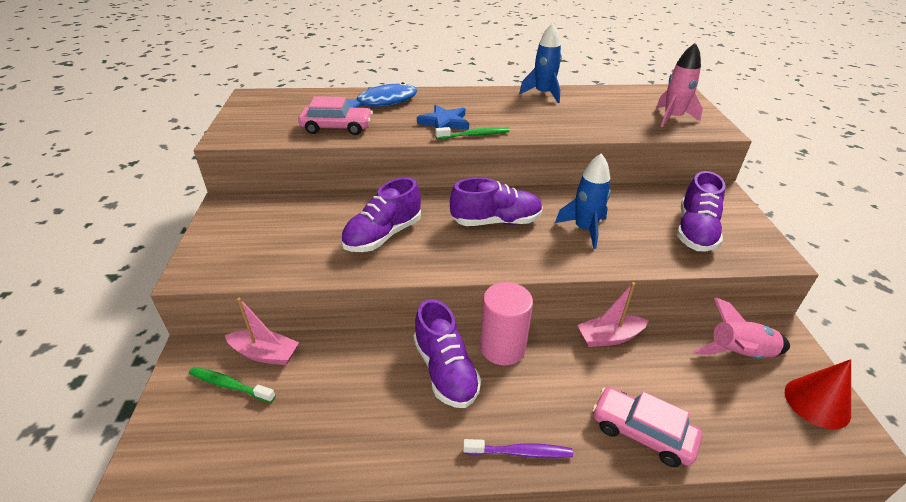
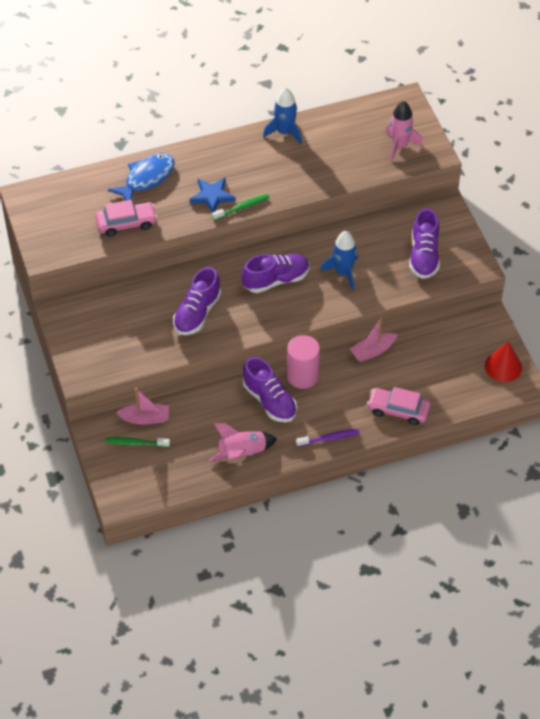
camera: 15 degrees left, 15 degrees up
pink rocket [692,298,790,359] -> pink rocket moved to [209,423,277,462]

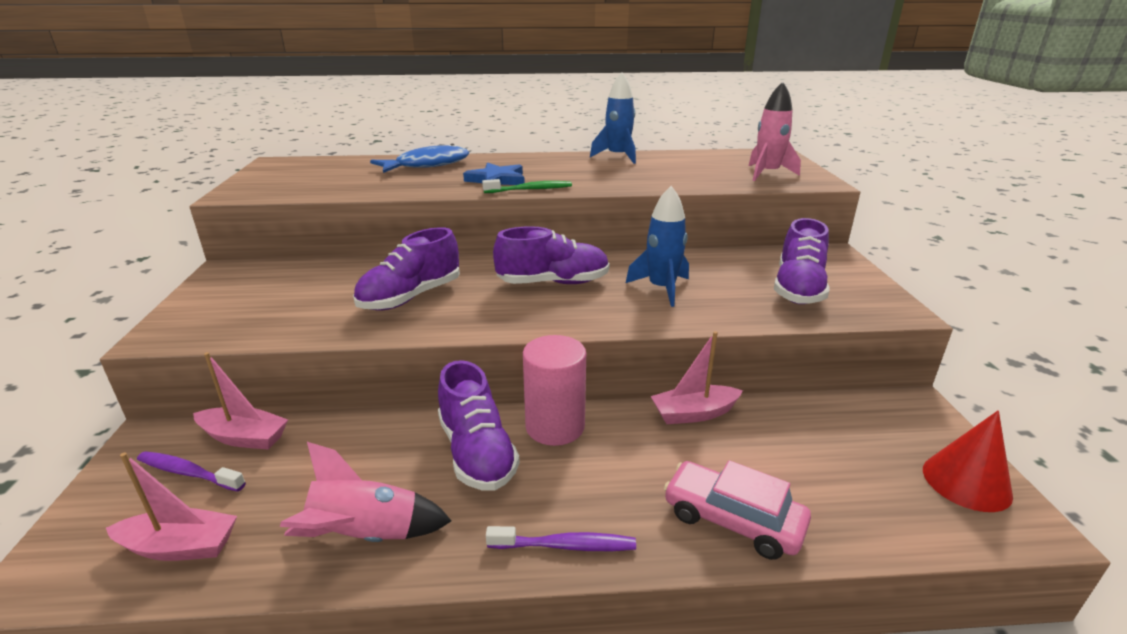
camera: 15 degrees right, 25 degrees down
pink car [95,200,158,237] -> none
green toothbrush [105,437,170,447] -> purple toothbrush [137,451,246,492]
none -> pink boat [106,452,237,561]

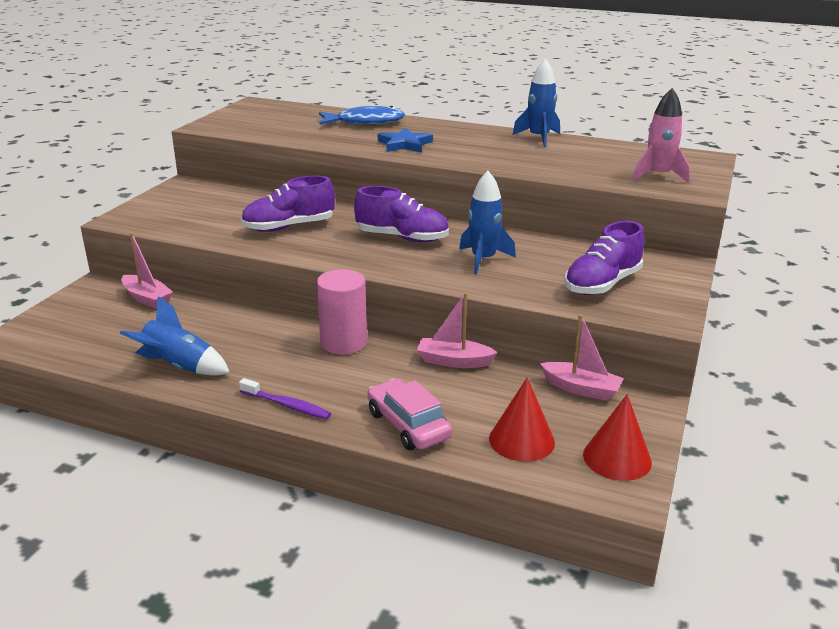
camera: 25 degrees right, 0 degrees up
pink boat [106,452,237,561] -> pink boat moved to [540,314,624,401]
purple toothbrush [137,451,246,492] -> none
pink rocket [280,442,451,542] -> blue rocket [120,296,230,376]
purple shoe [438,360,520,491] -> none
green toothbrush [482,179,572,193] -> none
none -> red cone [489,377,555,462]

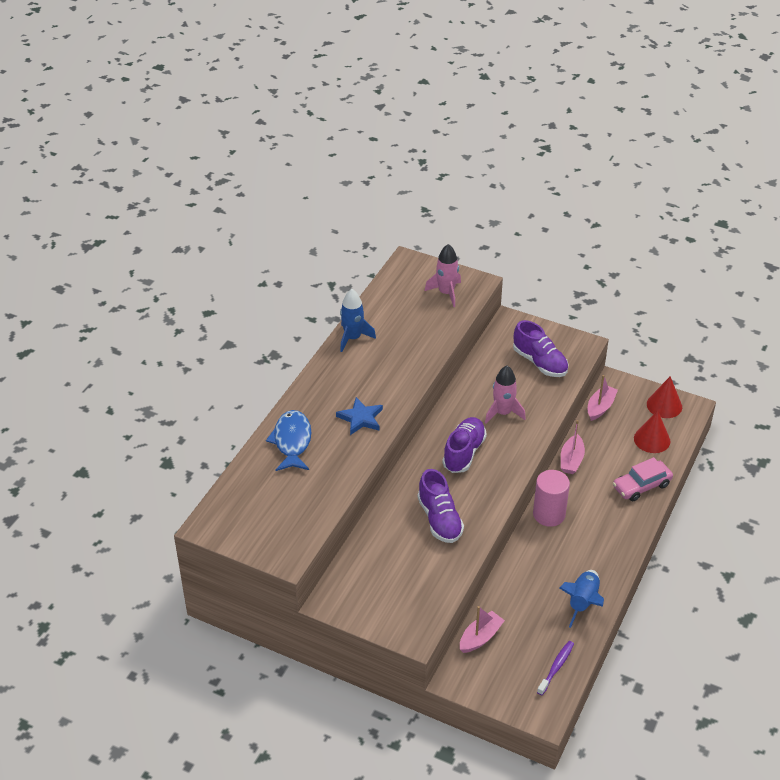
camera: 85 degrees left, 15 degrees up
purple toothbrush [239,378,331,419] -> purple toothbrush moved to [537,641,574,695]
blue rocket [459,171,516,274] -> pink rocket [485,366,526,424]

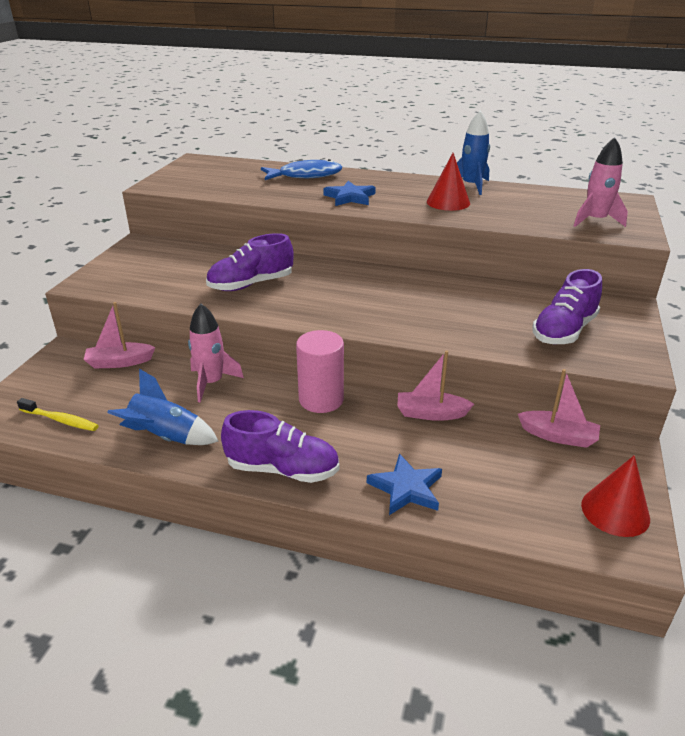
camera: 80 degrees right, 10 degrees down
purple shoe [442,417,487,473] -> purple shoe moved to [221,410,339,483]
pink boat [460,606,505,653] -> pink boat turned 135 degrees clockwise [84,302,155,369]
pink rocket [485,366,526,424] -> pink rocket moved to [188,303,244,402]
purple toothbrush [537,641,574,695] -> yellow toothbrush [17,398,99,431]
pink car [613,457,673,501] -> blue star [367,454,442,515]
red cone [634,410,670,453] -> red cone moved to [427,153,470,211]

